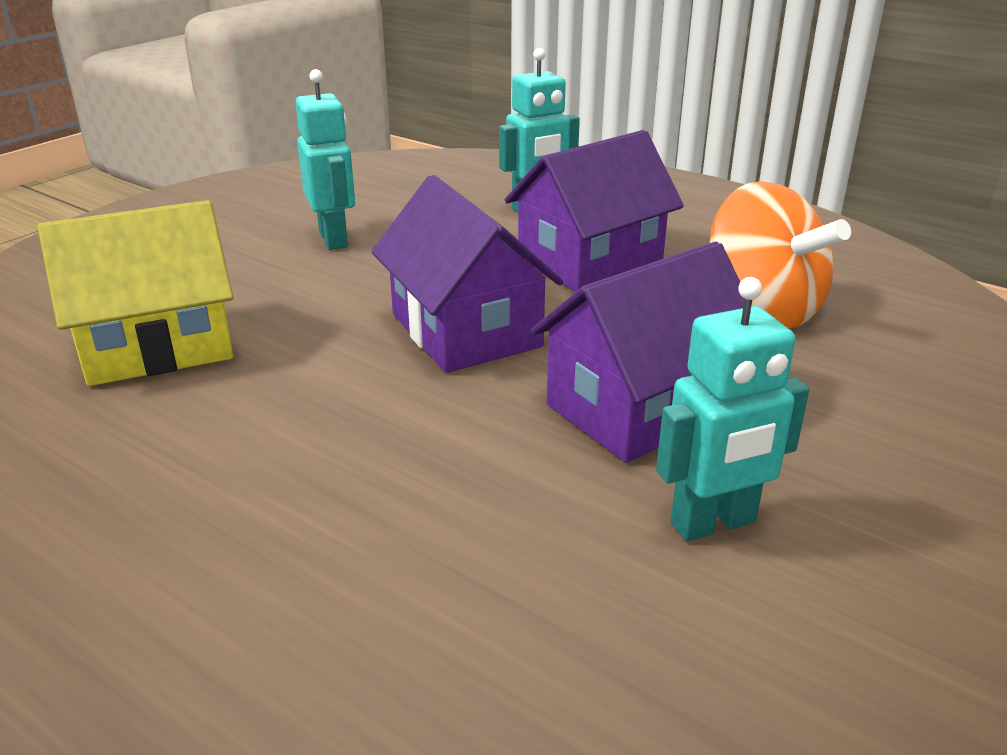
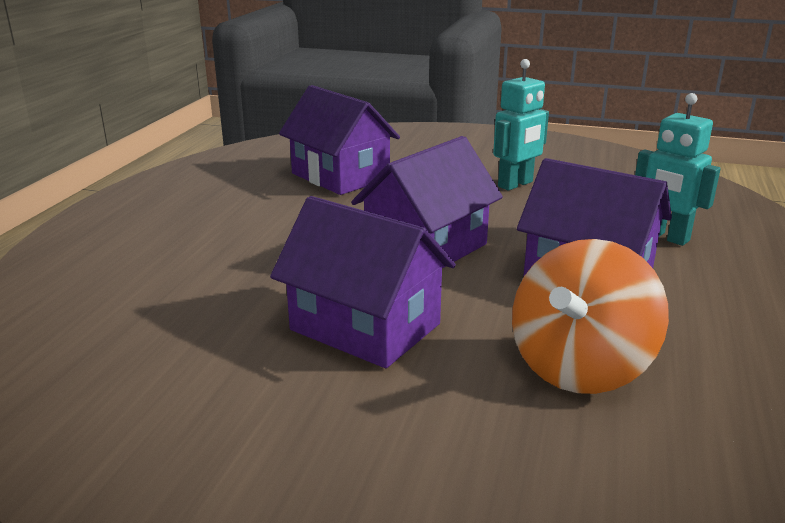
camera: 70 degrees right, 5 degrees down
yellow house [38,200,233,386] -> purple house [279,85,400,195]
turquoise robot [656,277,809,541] -> none

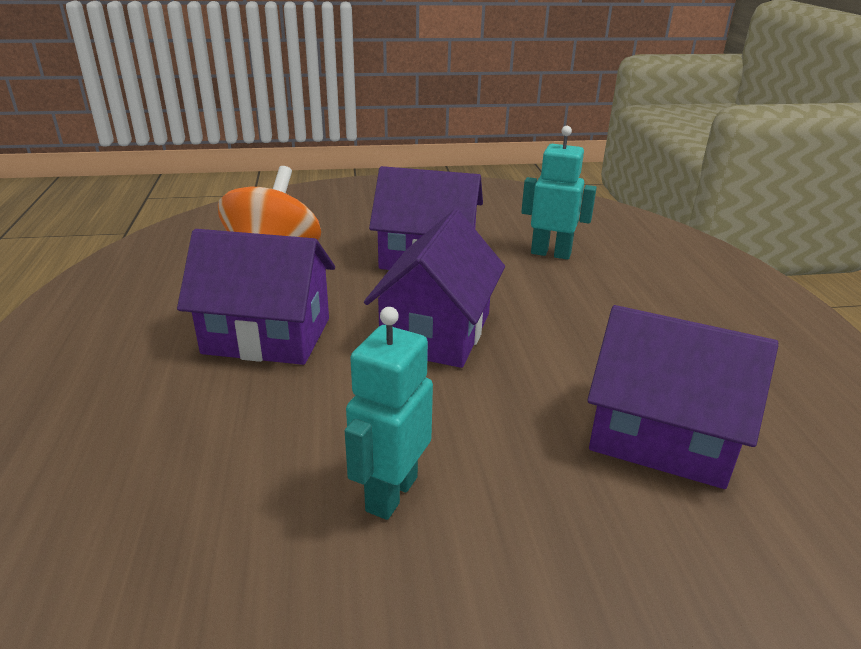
camera: 155 degrees right, 5 degrees up
turquoise robot [635,93,721,246] -> turquoise robot moved to [521,126,597,260]

